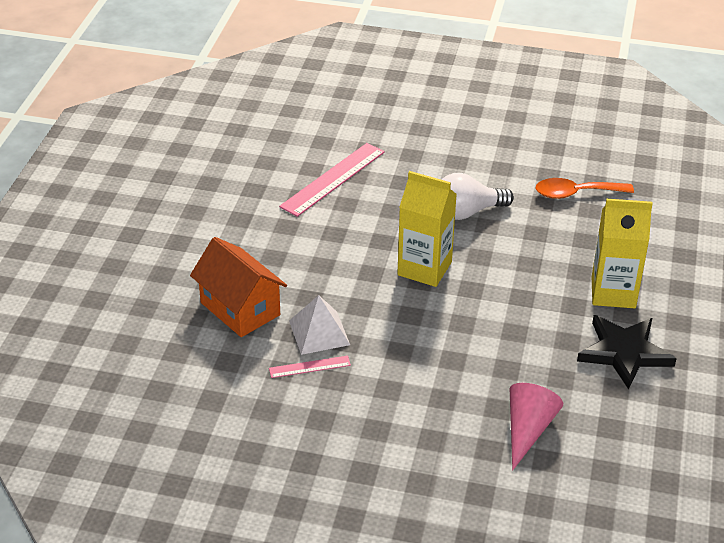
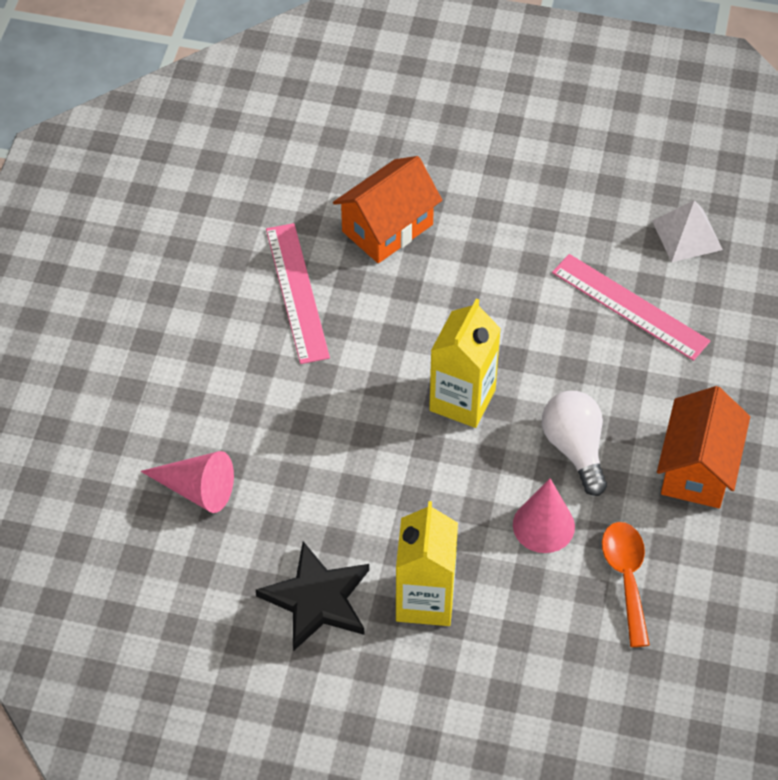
camera: 90 degrees right, 15 degrees up
pink ruler [269,356,351,378] -> pink ruler [266,223,330,364], size x1.96
white pyramid [289,295,350,355] -> white pyramid moved to [652,200,723,262]
none -> pink cone [513,478,575,553]
none -> orange house [657,386,750,508]

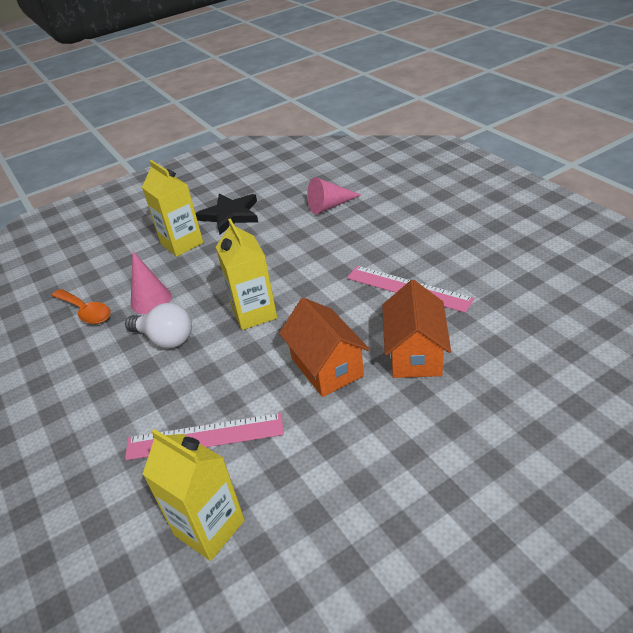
camera: 140 degrees right, 15 degrees down
white pyramid [652,200,723,262] -> yellow carton [143,429,245,561]
orange house [657,386,750,508] -> orange house moved to [279,298,370,397]

